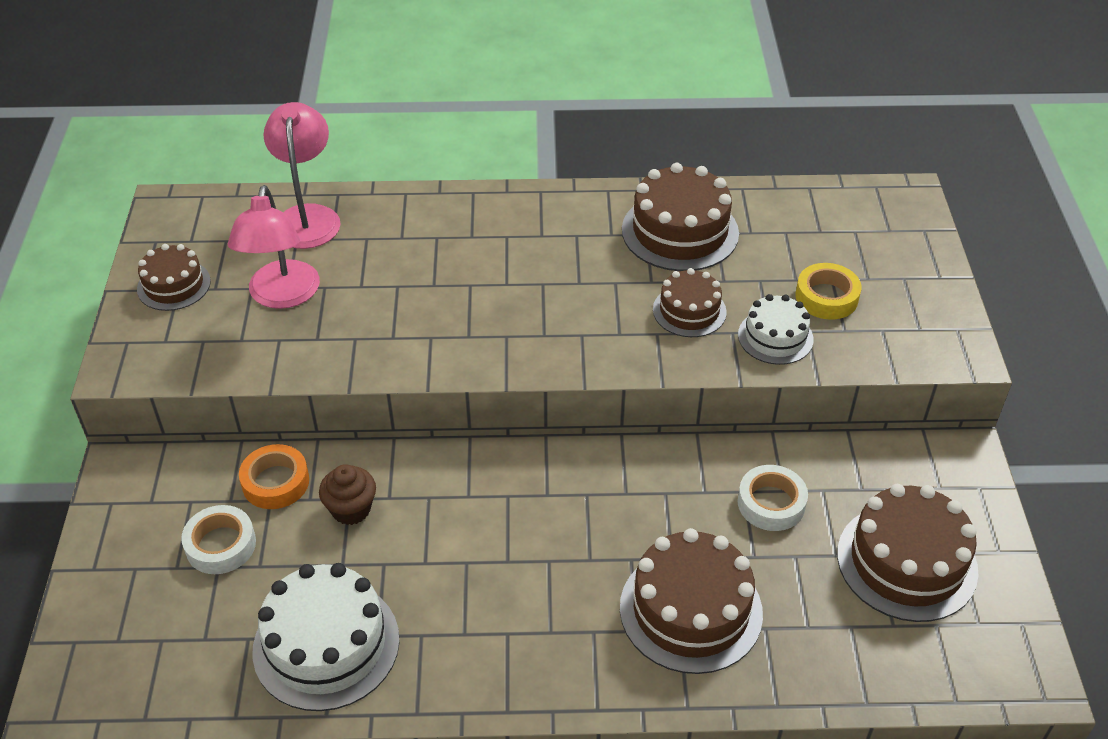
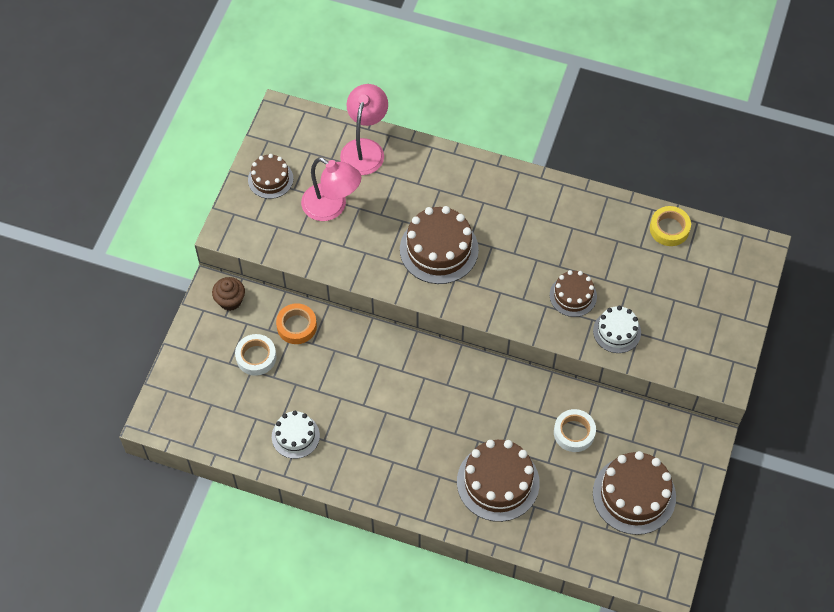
camera: 20 degrees right, 15 degrees up
pink lamp [228,185,320,309] -> pink lamp turned 75 degrees counterclockwise [301,157,362,221]
white cake [252,563,400,711] -> white cake [272,411,320,459], size x0.59
brown cupcake [319,464,376,525] -> brown cupcake moved to [212,277,245,311]
brown cake [622,163,739,271] -> brown cake moved to [400,206,479,284]
yellow tape [795,263,861,320] -> yellow tape moved to [650,206,691,246]

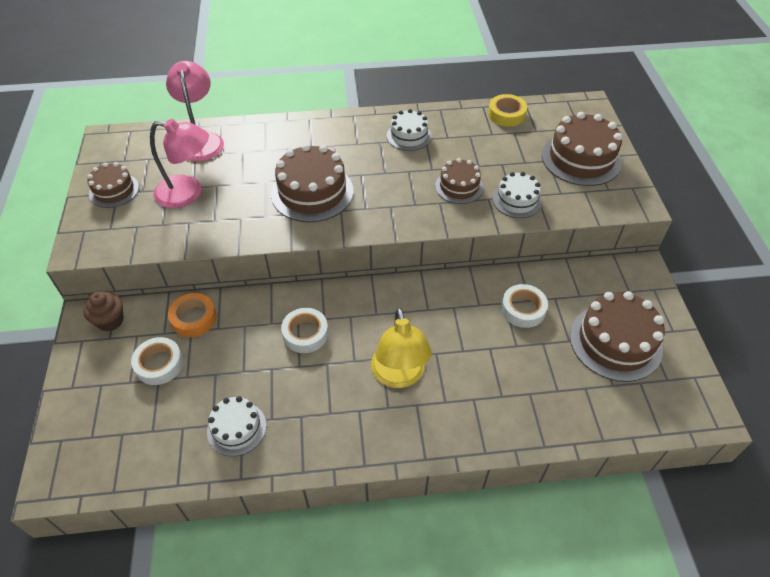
camera: 25 degrees left, 10 degrees down
brown cake [457,440,540,522] -> brown cake moved to [542,112,623,186]
none -> white tape [281,308,328,353]
none -> yellow lamp [371,307,432,388]
none -> white cake [387,109,432,151]

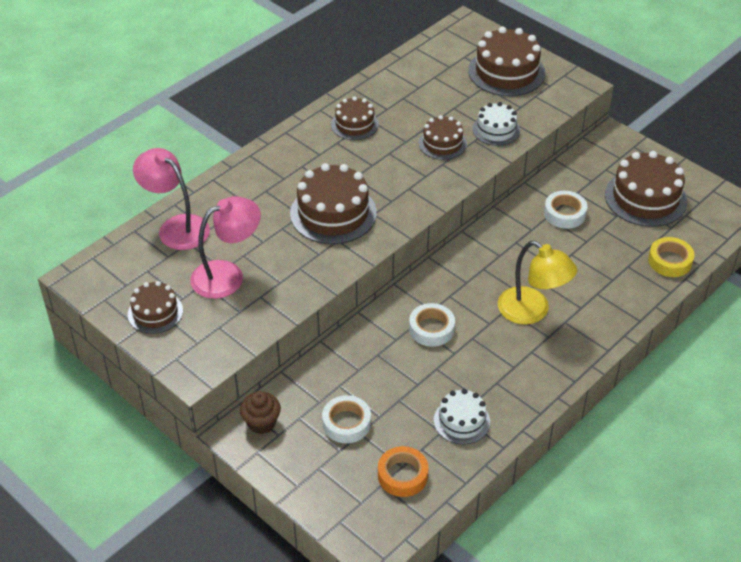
camera: 40 degrees left, 5 degrees down
orange tape [168,293,217,337] -> orange tape moved to [378,446,429,497]
white cake [387,109,432,151] -> brown cake [331,97,379,140]
yellow tape [488,94,527,127] -> yellow tape moved to [648,237,694,277]

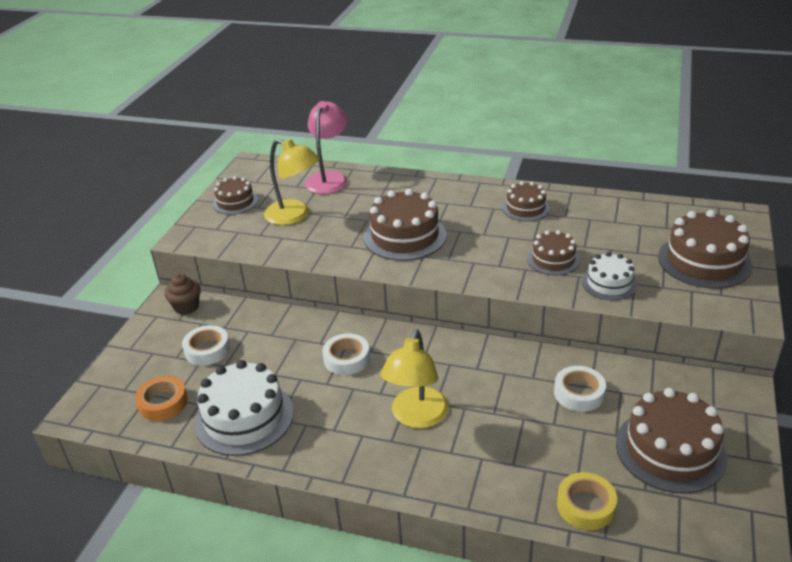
camera: 65 degrees right, 10 degrees down
pink lamp [190,196,261,299] -> yellow lamp [264,139,320,225]
white cake [434,389,490,444] -> white cake [195,360,294,456], size x1.69

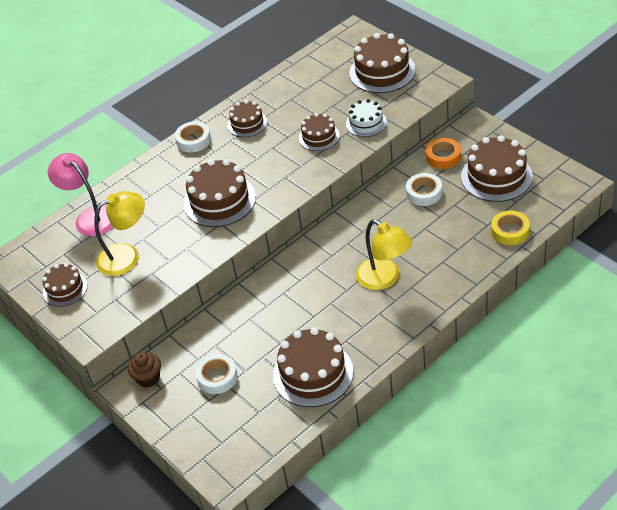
camera: 55 degrees left, 10 degrees up
orange tape [135,376,188,421] -> orange tape moved to [426,138,461,169]
white cake [195,360,294,456] -> brown cake [273,327,354,407]
white tape [322,333,370,375] -> white tape moved to [175,121,211,153]

